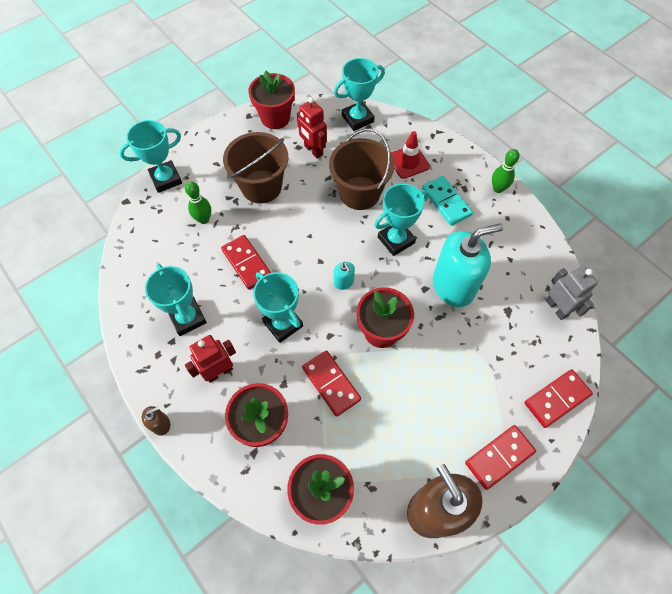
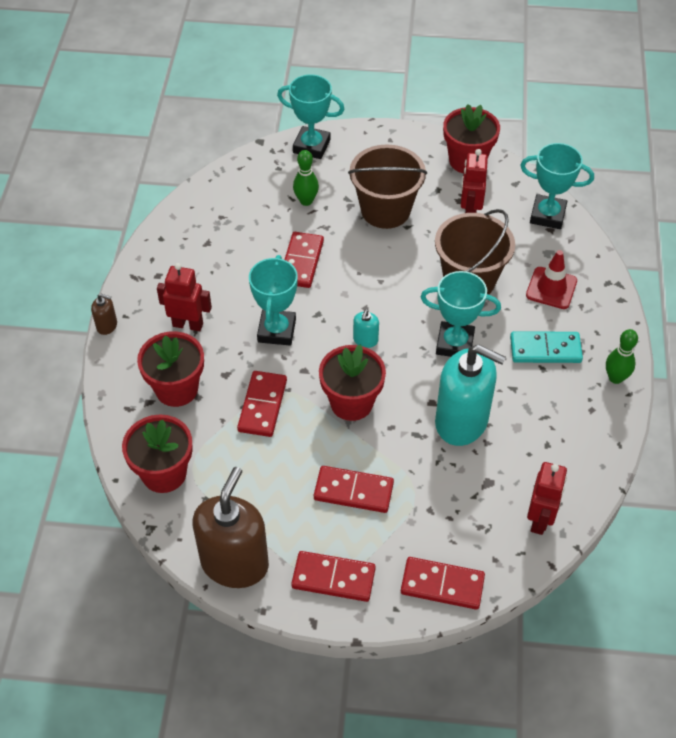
camera: 45 degrees right, 10 degrees down
turquoise trophy [145,263,207,336] -> none
turquoise domino [422,176,473,226] -> turquoise domino turned 75 degrees clockwise [510,331,583,363]
grey robot [546,266,598,320] -> red robot [527,462,567,535]
none -> red domino [314,466,394,513]

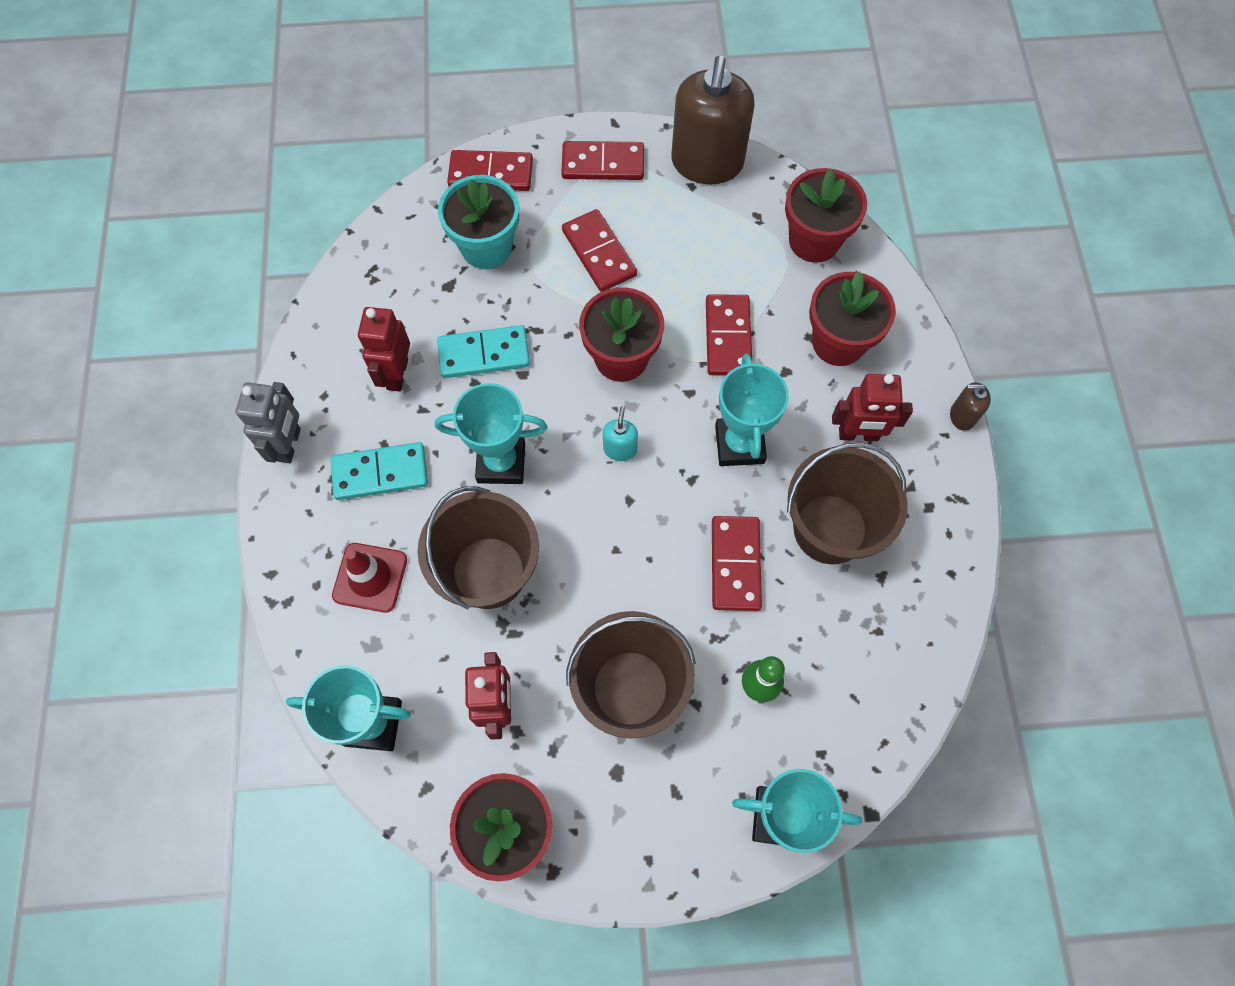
camera: 170 degrees right, 15 degrees up
red domino [314,466,394,513] -> red domino turned 60 degrees clockwise [562,209,637,292]
turquoise soap dispenser [435,345,506,446] -> turquoise domino [437,325,530,378]
red robot [527,462,567,535] -> red robot moved to [358,307,410,392]
green bowling pin [606,329,638,384] -> grey robot [236,382,301,463]
none -> turquoise flower pot [438,175,519,269]
none -> brown bucket [787,442,908,564]

